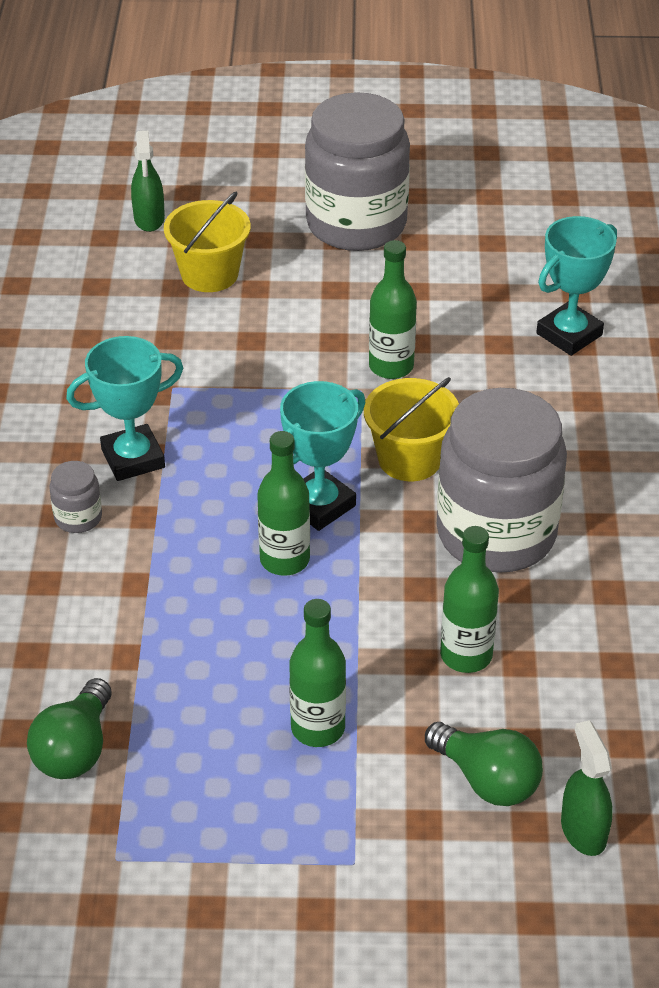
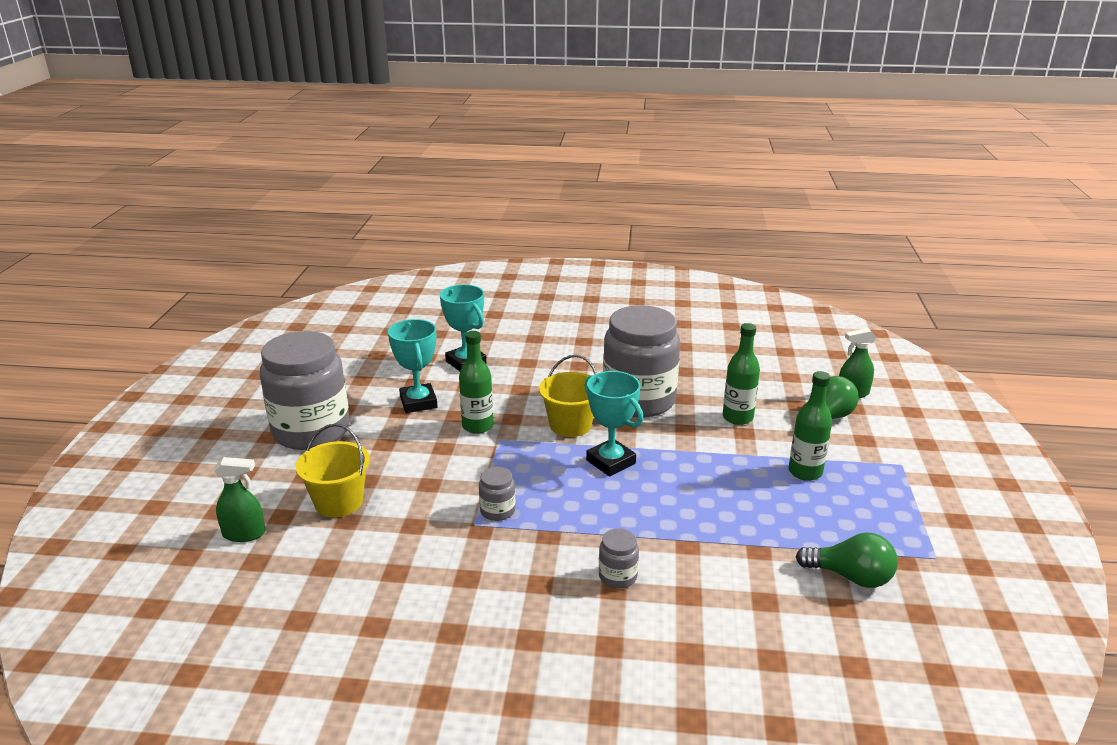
camera: 85 degrees left, 15 degrees down
turquoise trophy [66,336,183,481] -> turquoise trophy moved to [388,319,438,413]
green bottle [257,431,310,576] -> none
none -> grey jar [479,467,515,521]

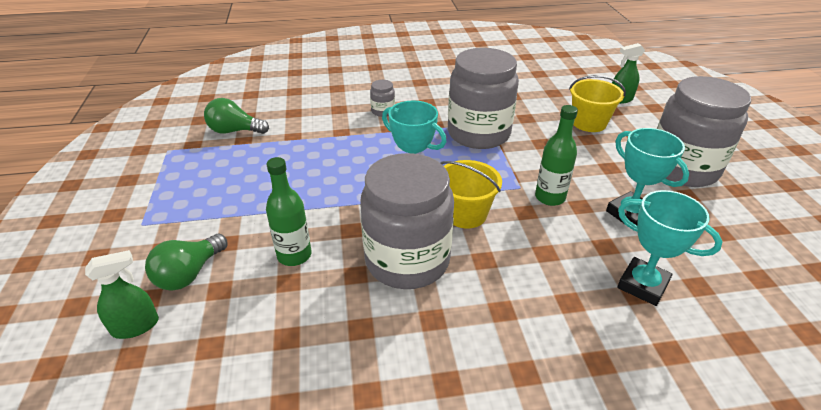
camera: 165 degrees right, 10 degrees up
grey jar [479,467,515,521] -> grey jar [448,48,519,149], size x2.48
green bottle [788,371,832,481] -> none

